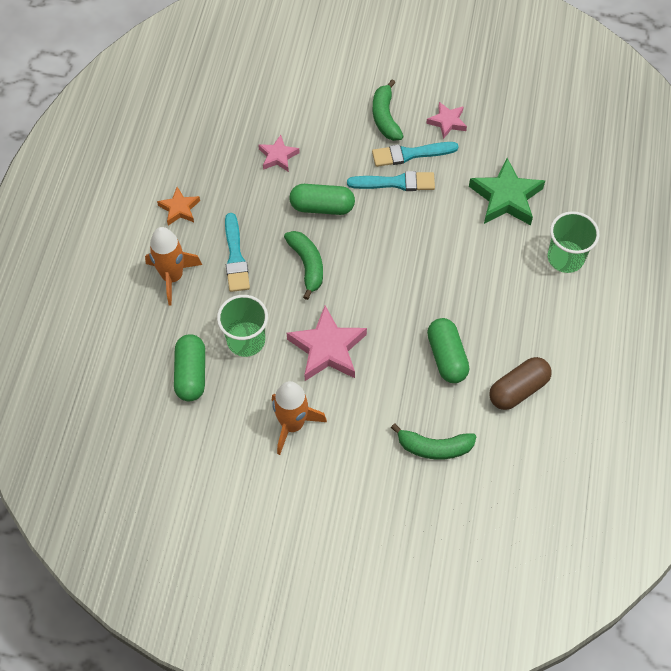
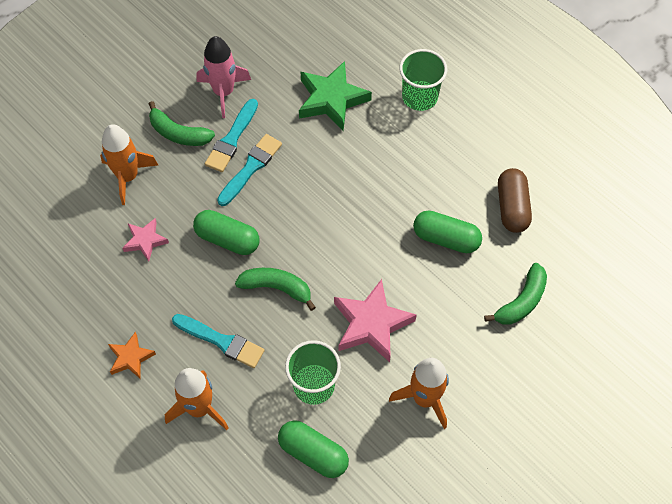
camera: 55 degrees left, 0 degrees up
green capsule [289,184,355,215] -> green capsule turned 75 degrees clockwise [193,210,259,255]
pink star [426,102,467,139] -> pink rocket [197,36,251,118]
none -> orange rocket [100,124,158,205]

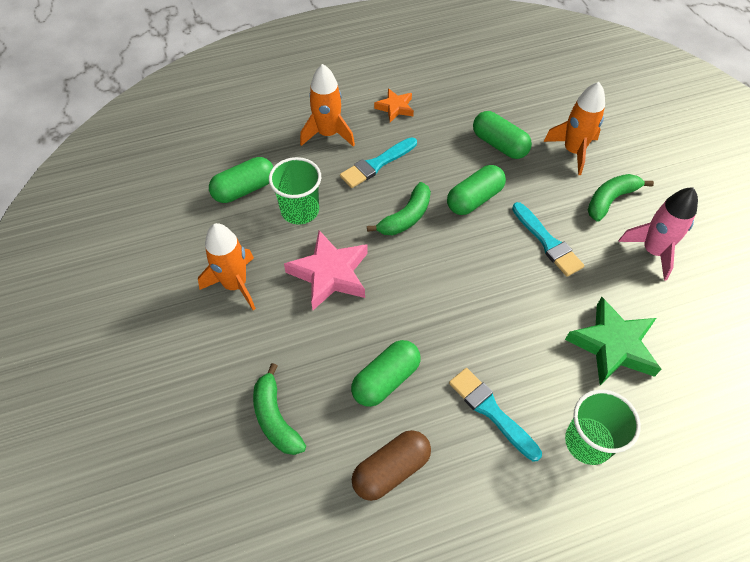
camera: 115 degrees right, 5 degrees down
pink star [123,218,169,261] -> green capsule [473,111,532,159]
turquoise brush [205,99,258,172] -> turquoise brush moved to [449,368,542,461]
brown capsule [498,168,532,233] -> brown capsule turned 60 degrees counterclockwise [352,430,431,501]

